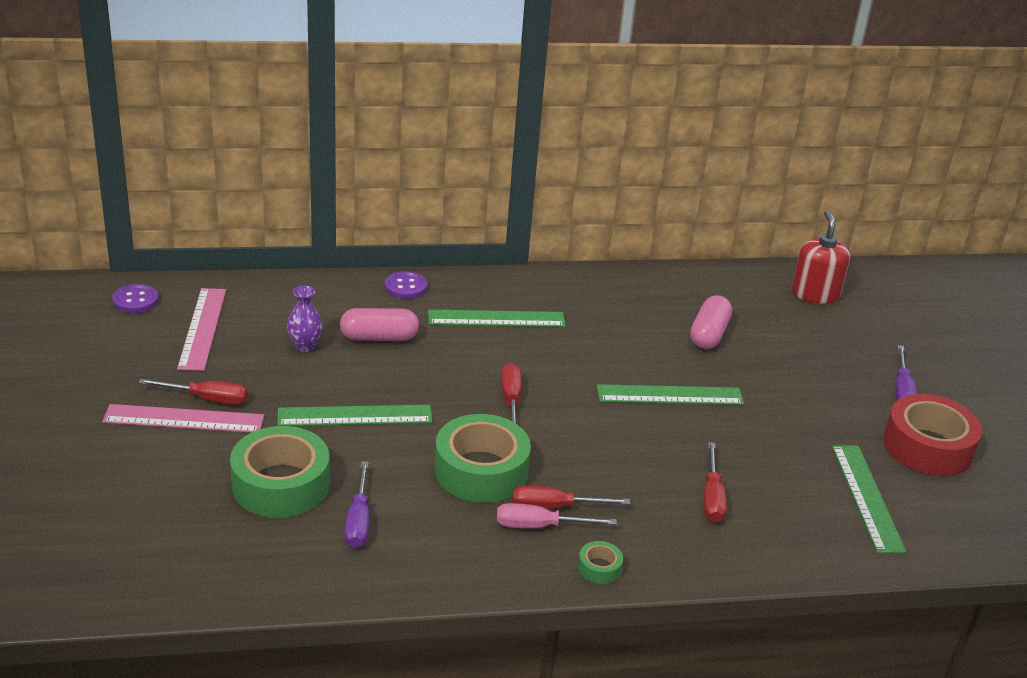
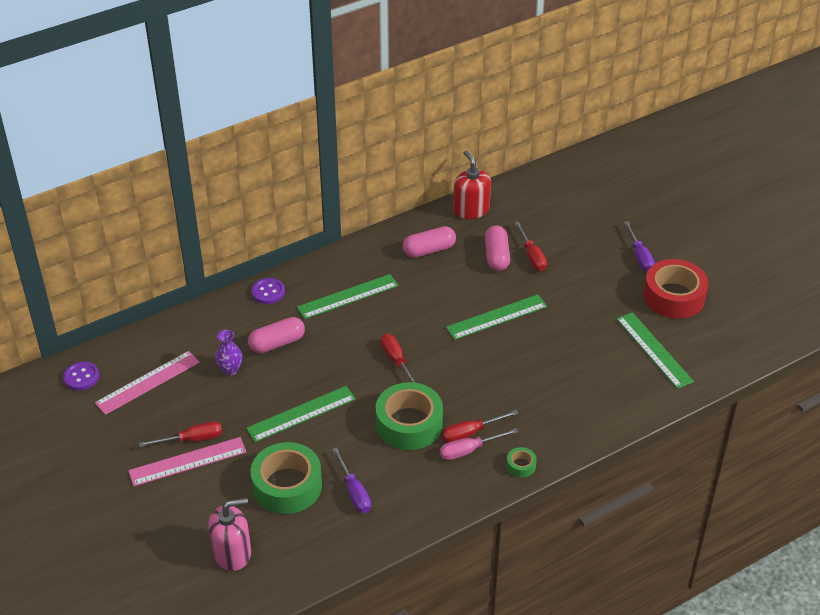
camera: 20 degrees left, 10 degrees up
pink ruler [177,288,226,371] -> pink ruler turned 75 degrees clockwise [95,351,199,415]
red screwdriver [703,442,727,522] -> red screwdriver moved to [514,221,547,271]
red soap dispenser [792,210,850,304] -> red soap dispenser moved to [453,151,491,219]
none -> pink soap dispenser [208,498,251,571]
none -> pink capsule [403,226,456,258]

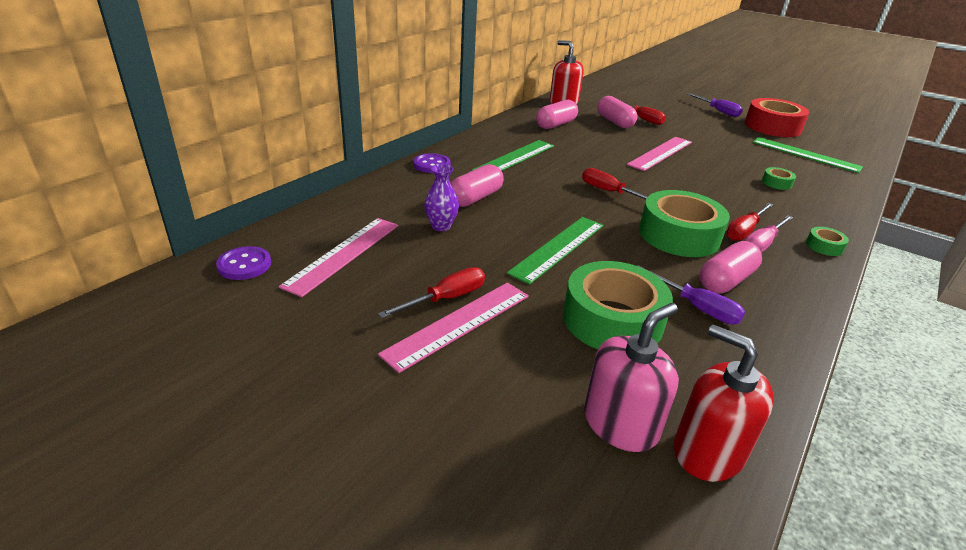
camera: 25 degrees left, 10 degrees down
green ruler [446,294,547,340] -> pink ruler [627,137,692,171]
none -> red soap dispenser [674,325,774,482]
none -> pink capsule [700,241,762,294]
none -> green tape [762,167,796,190]

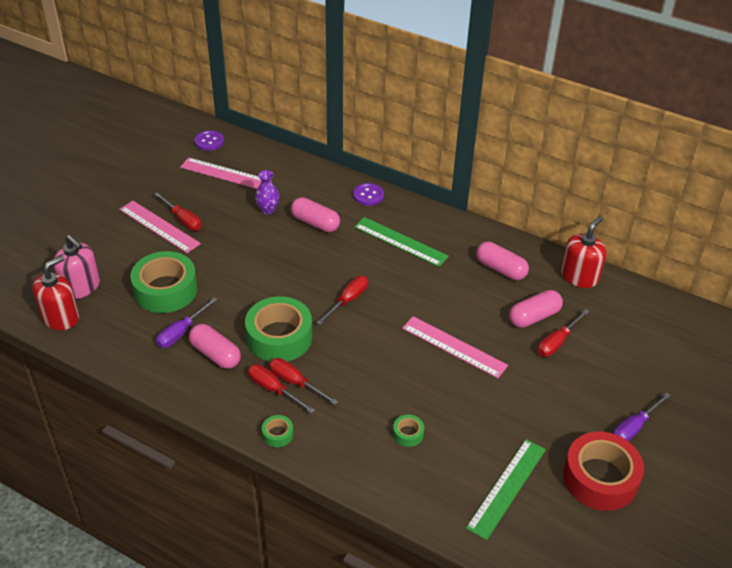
camera: 85 degrees right, 10 degrees up
green ruler [507,217,603,285] -> none
pink screwdriver [745,215,793,253] -> red screwdriver [248,364,315,413]

